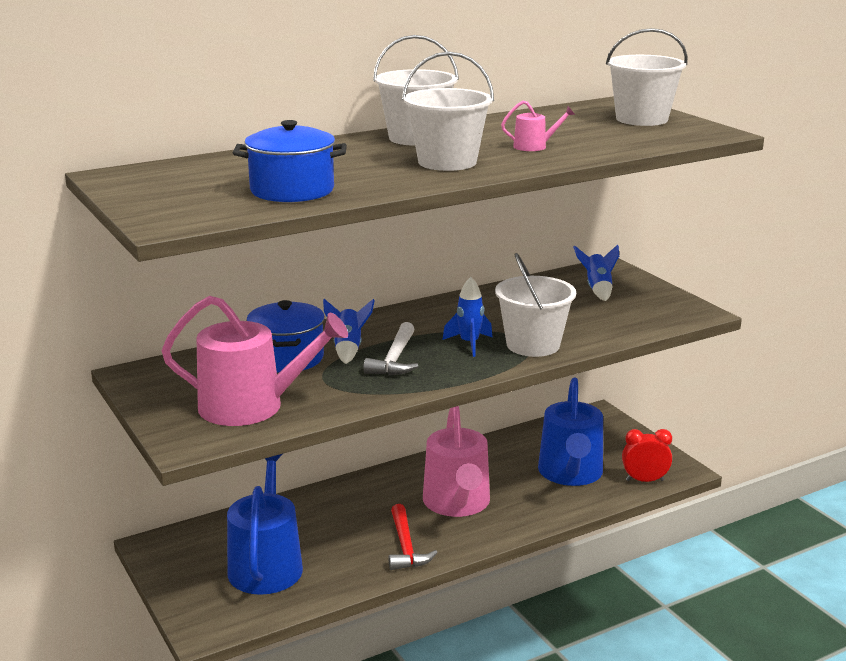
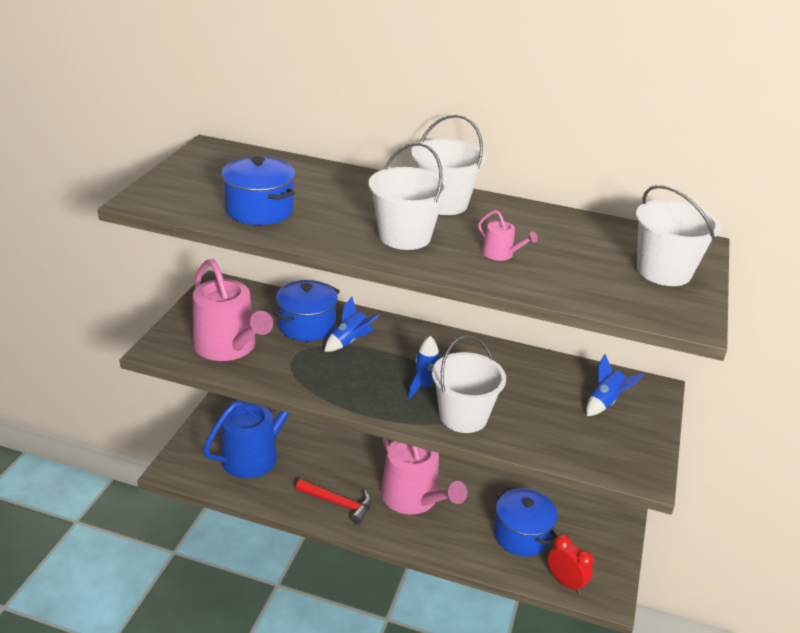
camera: 45 degrees right, 10 degrees up
white hammer [363,322,418,375] -> none
red hammer [389,504,438,570] -> red hammer turned 105 degrees counterclockwise [296,479,372,524]
pink watering can [423,406,490,517] -> pink watering can turned 75 degrees counterclockwise [381,438,467,514]
blue watering can [538,377,603,486] -> blue pot [494,488,558,557]

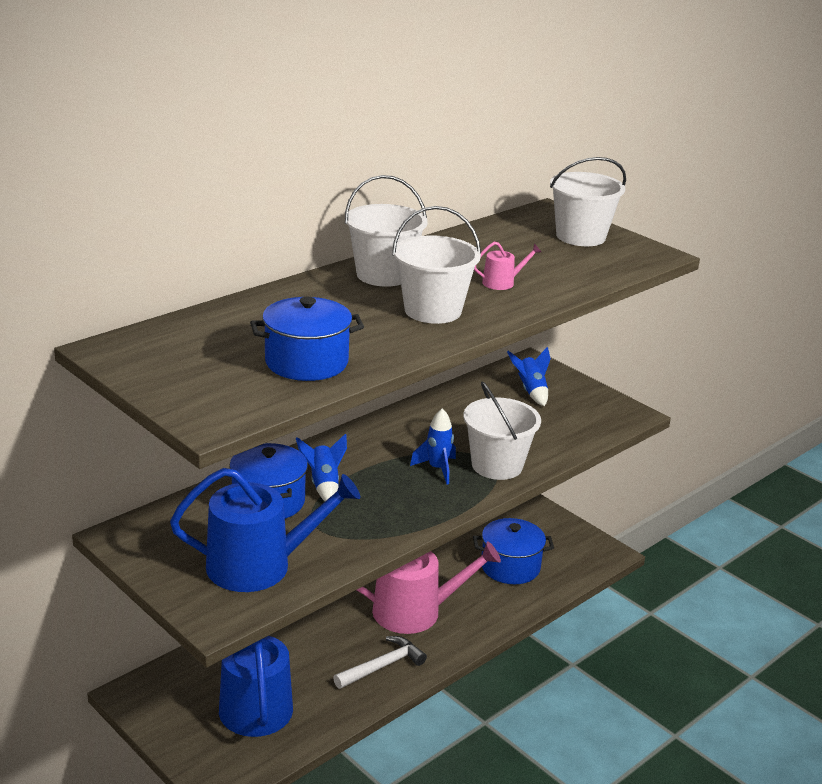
camera: 60 degrees left, 5 degrees down
pink watering can [193,259,273,361] -> blue watering can [170,468,361,592]
red hammer [296,479,372,524] -> white hammer [333,636,427,689]
red clock [548,534,594,594] -> none

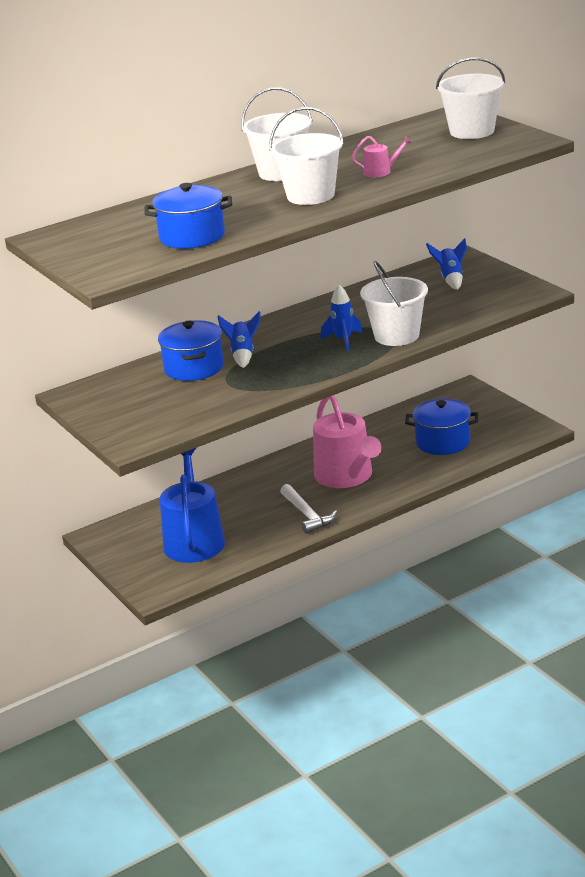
camera: 15 degrees right, 0 degrees up
blue watering can [170,468,361,592] -> none
white hammer [333,636,427,689] -> white hammer turned 90 degrees clockwise [280,484,337,534]
pink watering can [357,541,501,634] -> pink watering can turned 60 degrees clockwise [313,395,382,488]

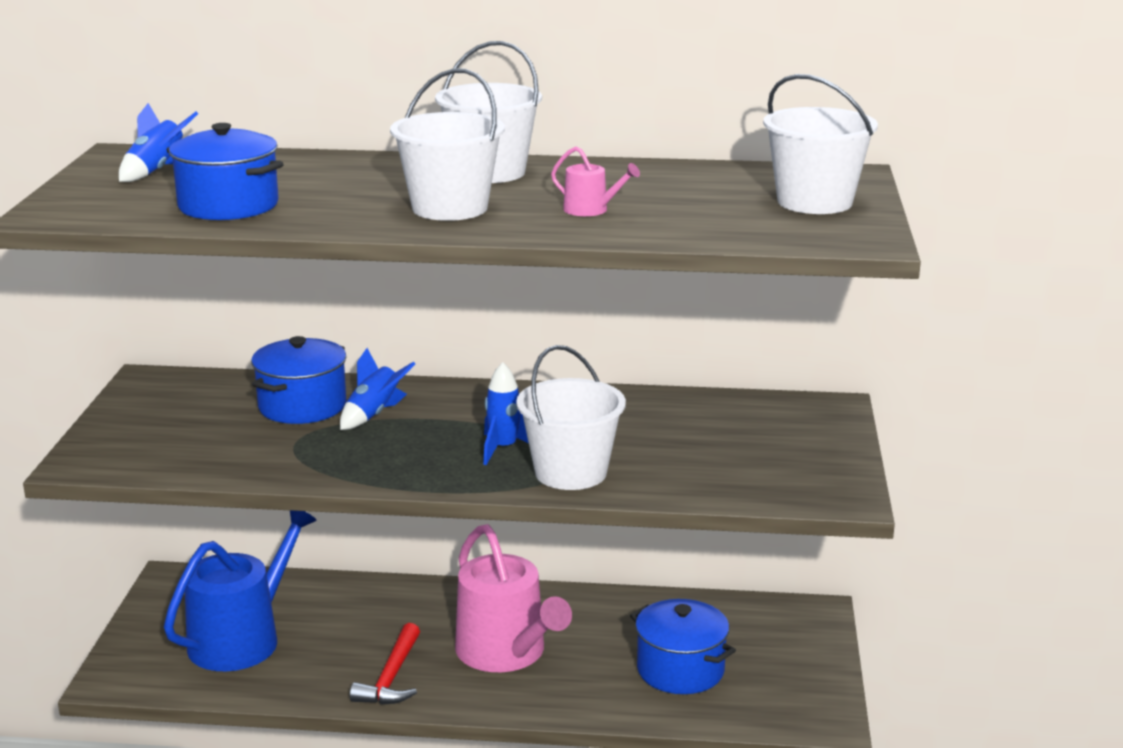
camera: 35 degrees right, 5 degrees down
white hammer [280,484,337,534] -> red hammer [350,623,420,705]
pink watering can [313,395,382,488] -> pink watering can turned 45 degrees counterclockwise [455,524,572,672]
blue rocket [426,238,467,290] -> blue rocket moved to [119,103,198,182]

